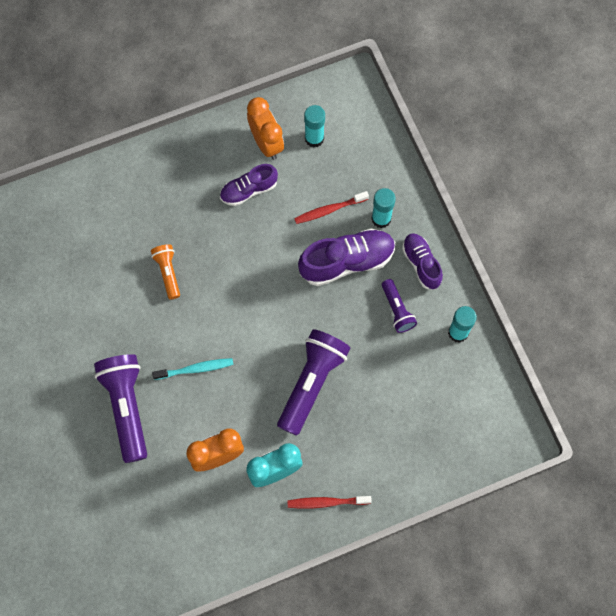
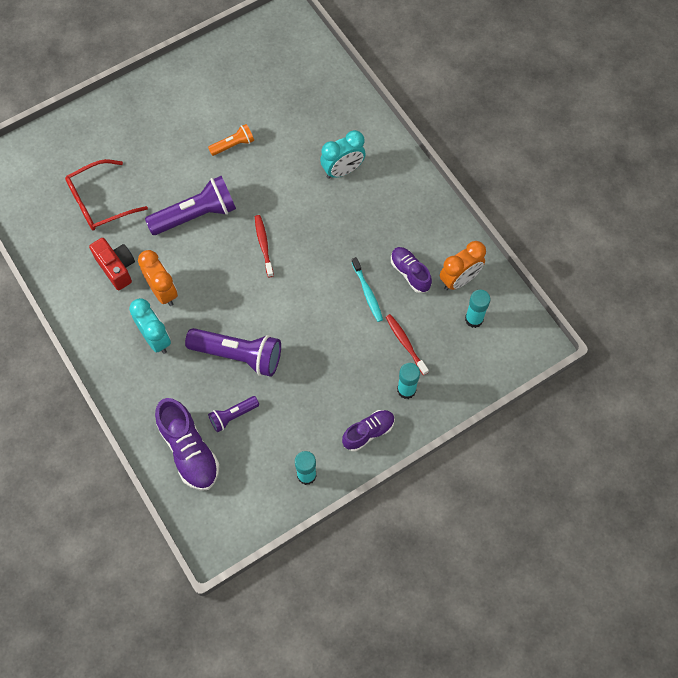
camera: 80 degrees right, 5 degrees down
orange flashlight [151,244,180,299] -> orange flashlight moved to [208,124,254,156]
turquoise toothbrush [152,358,234,380] -> turquoise toothbrush moved to [352,257,383,322]
red toothbrush [287,496,372,509] -> red toothbrush moved to [255,215,274,277]
purple shoe [298,229,395,286] -> purple shoe moved to [155,398,220,491]
purple flashlight [382,279,417,333] -> purple flashlight moved to [208,396,259,432]
none -> red glasses [65,159,148,230]
none -> red camera [89,238,135,290]
none -> turquoise clock [320,130,366,179]

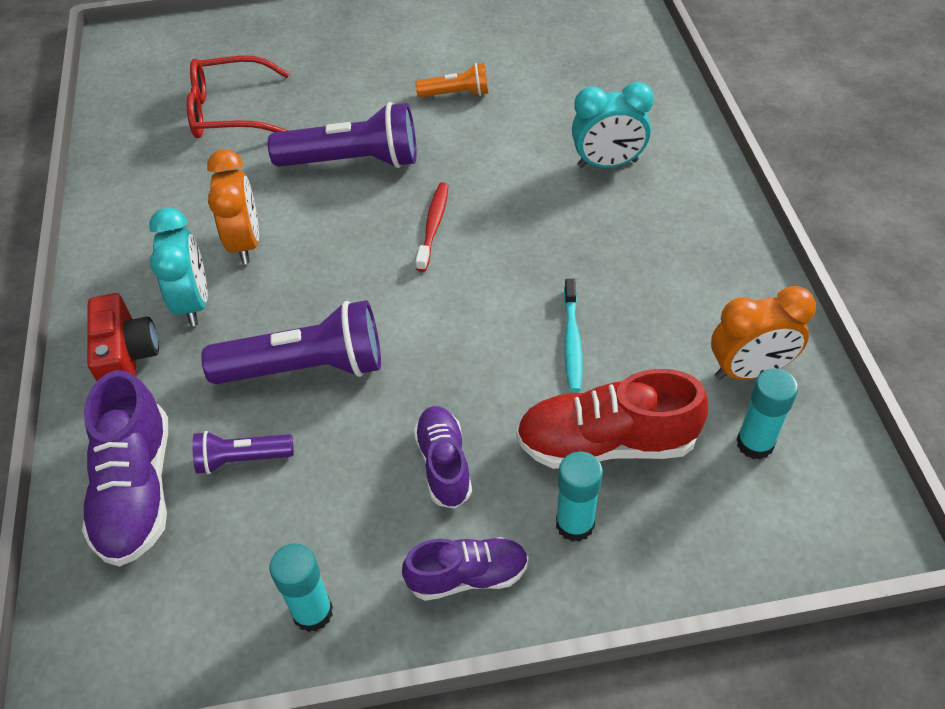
camera: 25 degrees right, 15 degrees down
red camera [89,238,135,290] -> red camera moved to [87,293,159,381]
purple flashlight [185,328,281,377] -> purple flashlight turned 45 degrees counterclockwise [201,300,381,384]
red toothbrush [386,314,429,375] -> red shoe [516,369,708,469]
purple shoe [391,247,432,293] -> purple shoe moved to [414,406,472,509]

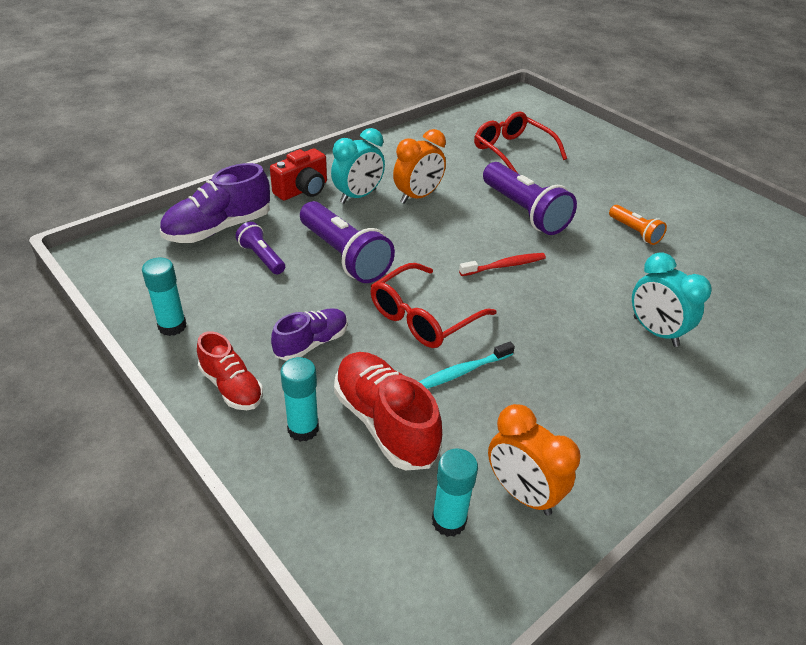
camera: 55 degrees right, 10 degrees down
purple shoe [402,537,529,601] -> red shoe [197,331,263,410]
none -> red glasses [371,263,496,348]

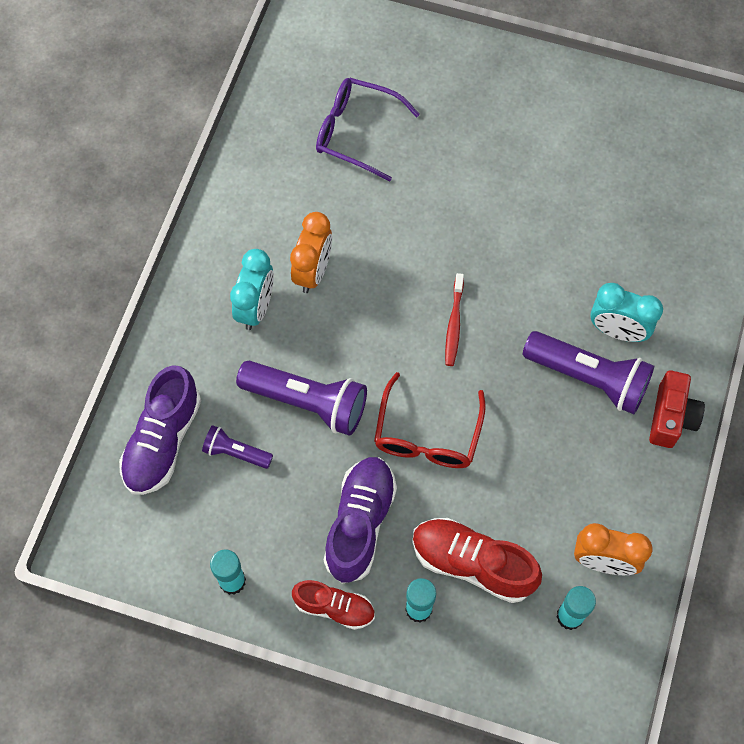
camera: 30 degrees left, 25 degrees up
red camera [270,148,327,200] -> red camera moved to [649,370,705,448]
purple shoe [271,308,348,361] -> purple shoe [324,457,397,584], size x1.60
turquoise toothbrush [419,342,515,388] -> none
red toothbrush [459,253,546,276] -> red toothbrush turned 150 degrees clockwise [445,273,464,366]
red glasses [474,111,567,173] -> purple glasses [316,78,420,182]
purple flashlight [483,162,577,235] -> purple flashlight moved to [523,331,654,414]
orange flashlight [609,205,667,245] -> none

